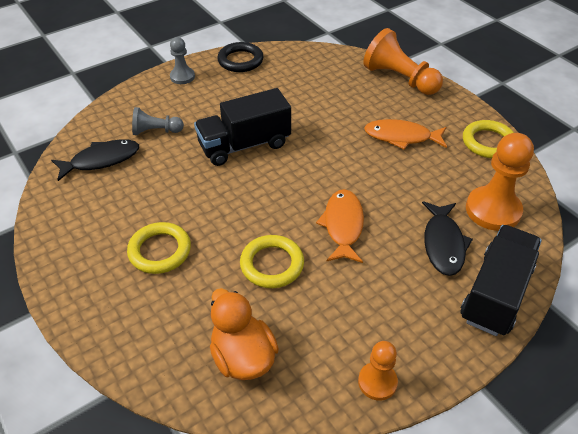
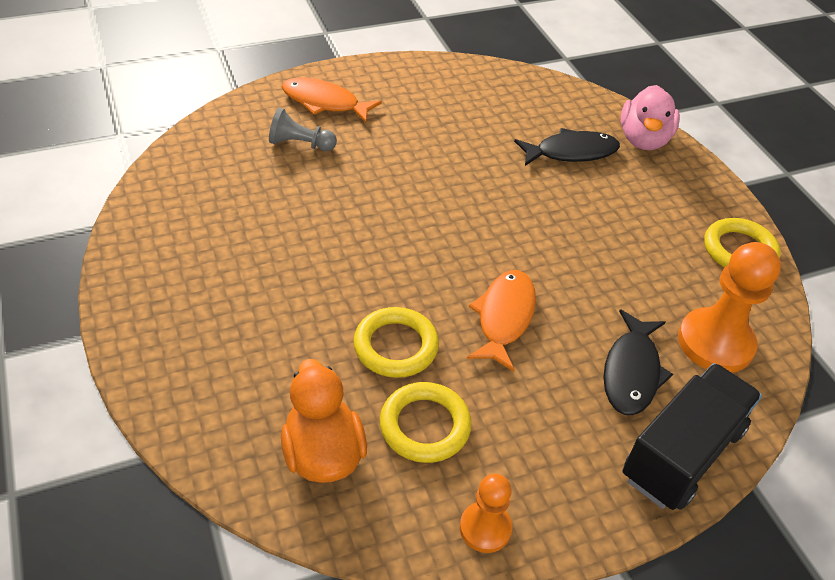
camera: 10 degrees right, 0 degrees up
black fish [51,139,139,181] -> black fish moved to [514,128,620,166]
yellow ring [127,222,191,274] -> yellow ring moved to [380,382,472,463]
grey pawn [170,37,195,84] -> none
black truck [194,88,291,166] -> none
black ring [217,42,264,72] -> none
orange pawn [363,28,443,95] -> pink duck [621,85,680,150]
orange fish [364,119,447,149] -> orange fish moved to [282,77,382,123]

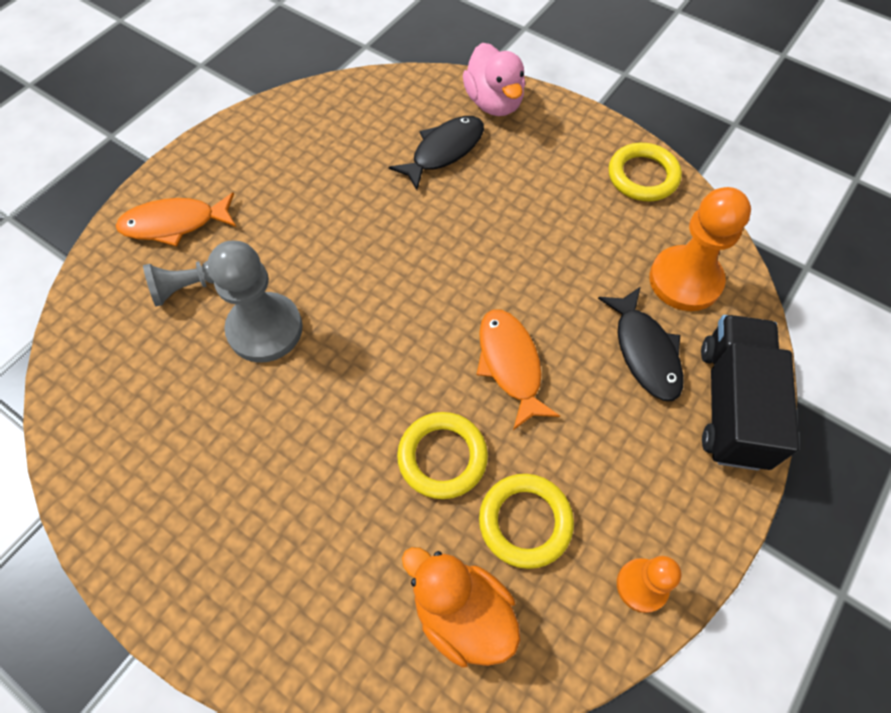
camera: 30 degrees left, 15 degrees up
none -> grey pawn [208,241,303,363]

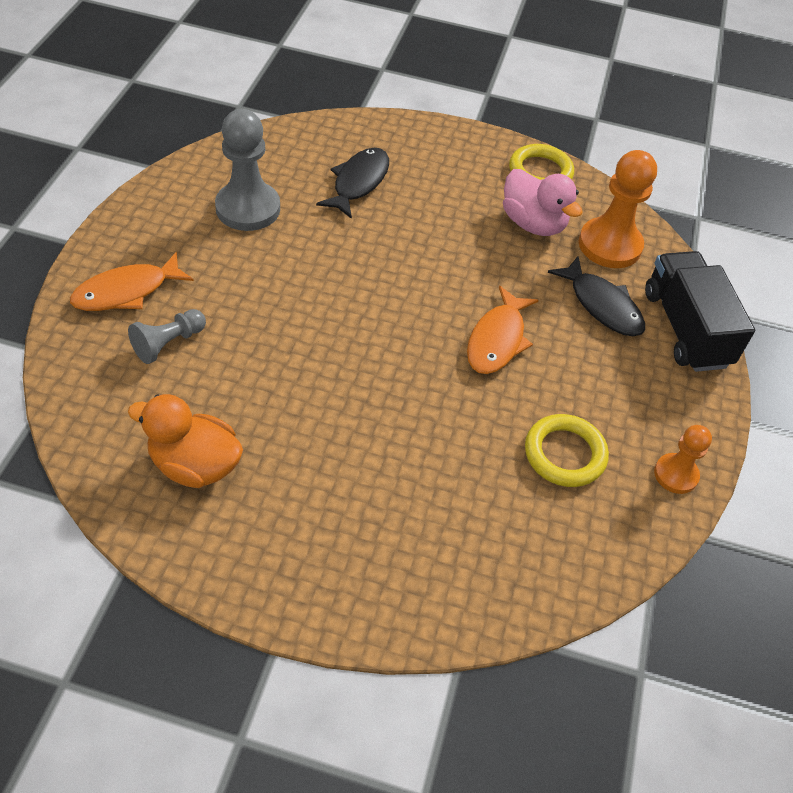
camera: 25 degrees left, 10 degrees down
grey pawn [208,241,303,363] -> grey pawn moved to [215,109,280,231]
yellow ring [397,412,488,499] -> none
orange duck [402,547,521,668] -> orange duck moved to [128,394,243,488]
pink duck [463,43,525,116] -> pink duck moved to [503,169,583,236]
orange fish [477,309,560,430] -> orange fish turned 120 degrees counterclockwise [467,286,538,374]

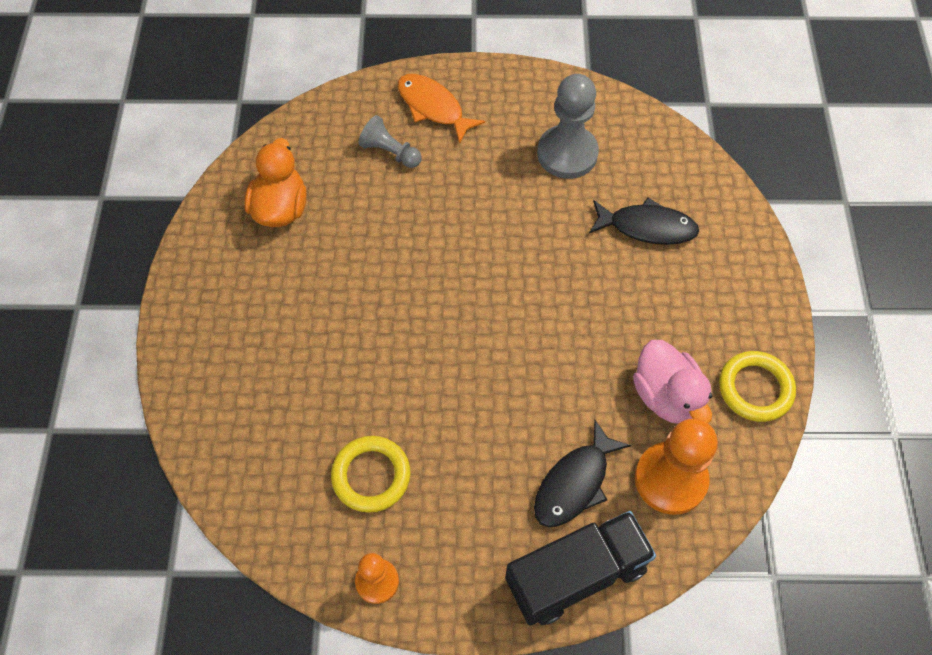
camera: 80 degrees right, 10 degrees up
orange fish [467,286,538,374] -> none
pink duck [503,169,583,236] -> pink duck turned 60 degrees counterclockwise [633,340,712,424]

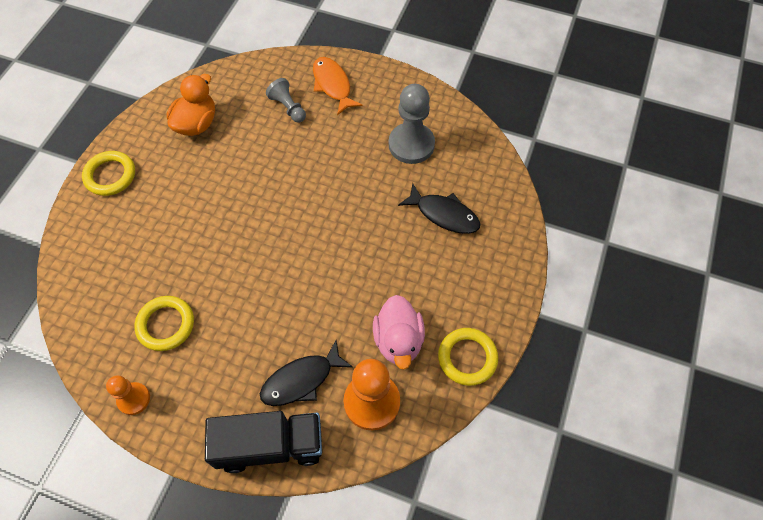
camera: 20 degrees right, 0 degrees up
none -> yellow ring [82,151,135,196]

